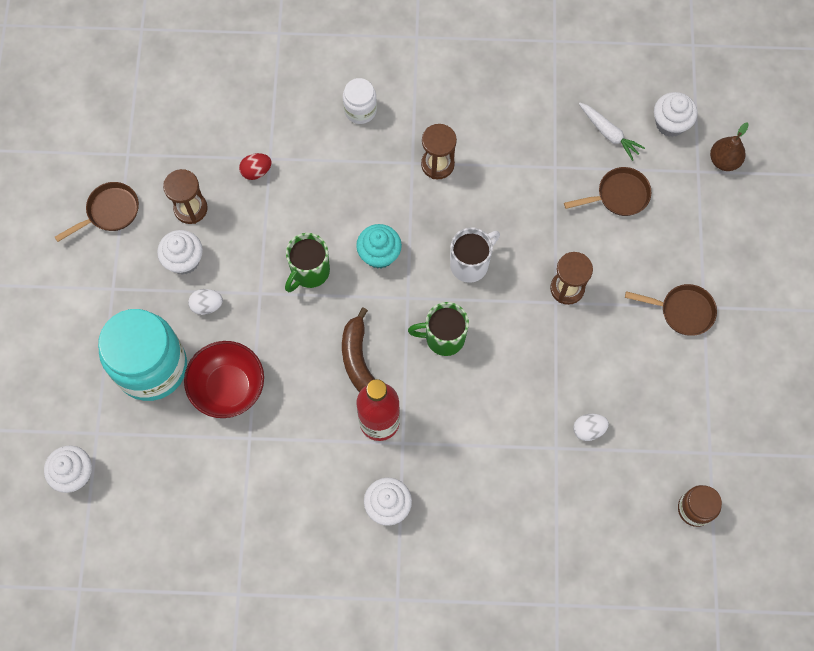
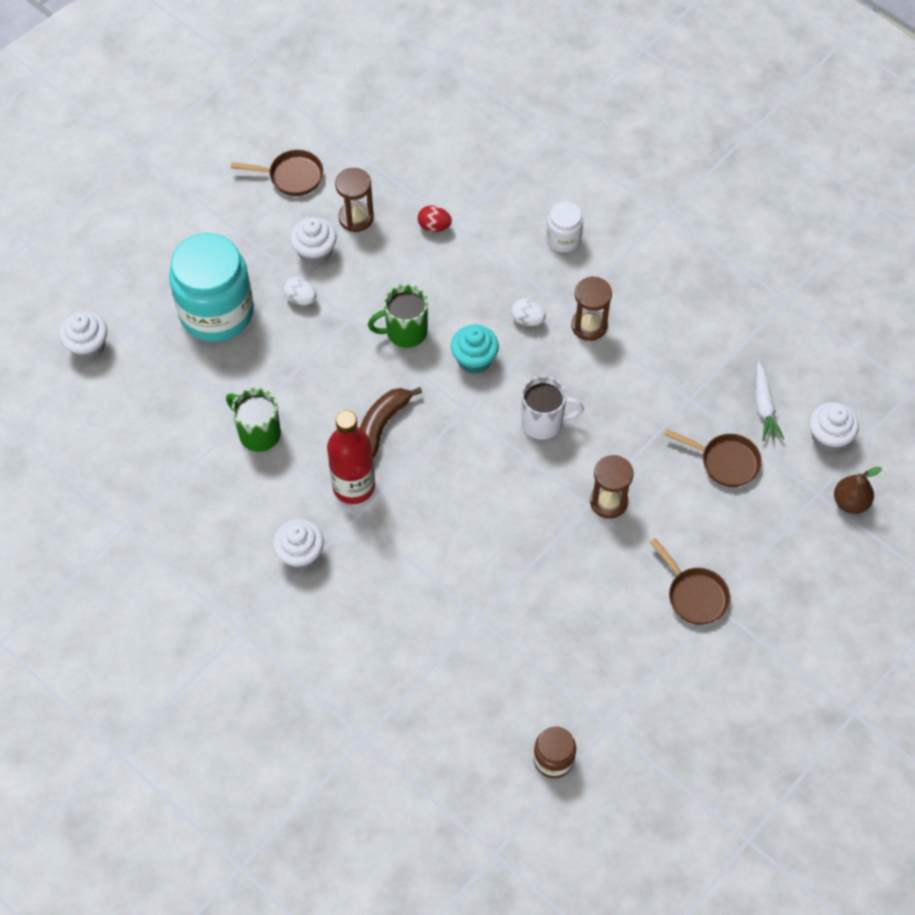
camera: 40 degrees right, 10 degrees down
red bowl [184,341,264,418] -> none
green mug [408,302,469,356] -> green mug moved to [226,388,281,452]
white egg [573,414,609,441] -> white egg moved to [511,298,546,326]

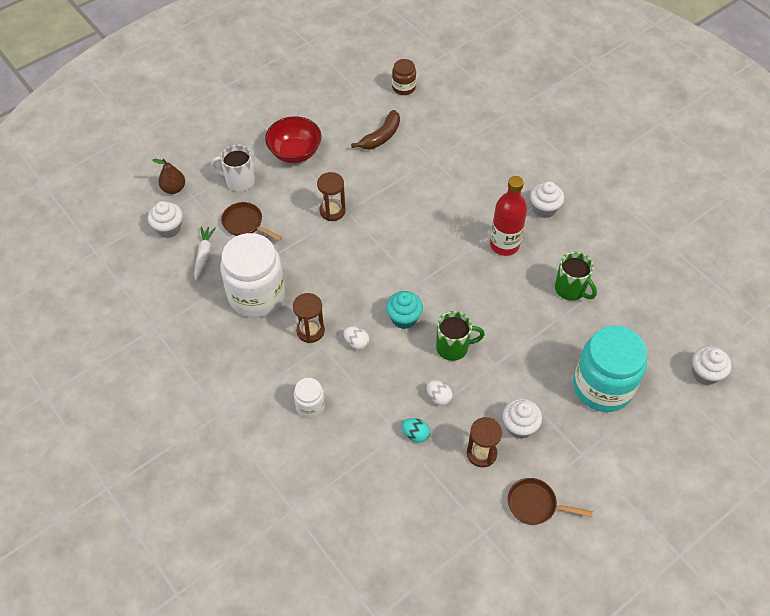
camera: 170 degrees left, 5 degrees down
white egg [284,277,317,305] -> white egg moved to [427,380,453,406]
brown banana [360,387,422,459] -> brown banana moved to [351,110,400,149]
red egg [418,205,452,232] -> turquoise egg [402,418,430,442]
white mug [521,375,584,440] -> white mug moved to [211,144,255,191]
brown pan [650,538,730,625] -> red bowl [265,116,322,163]
none -> white jar [220,233,285,318]

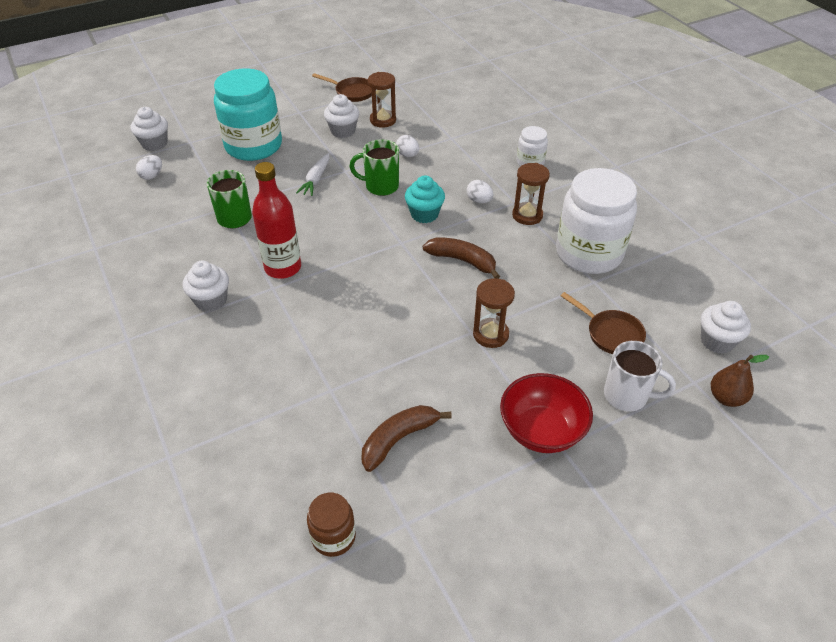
camera: 170 degrees left, 10 degrees down
white carrot [194,226,216,280] -> white carrot moved to [296,153,329,196]
turquoise egg [402,418,430,442] -> none
none -> white egg [136,155,162,180]
none -> brown banana [423,237,500,279]

